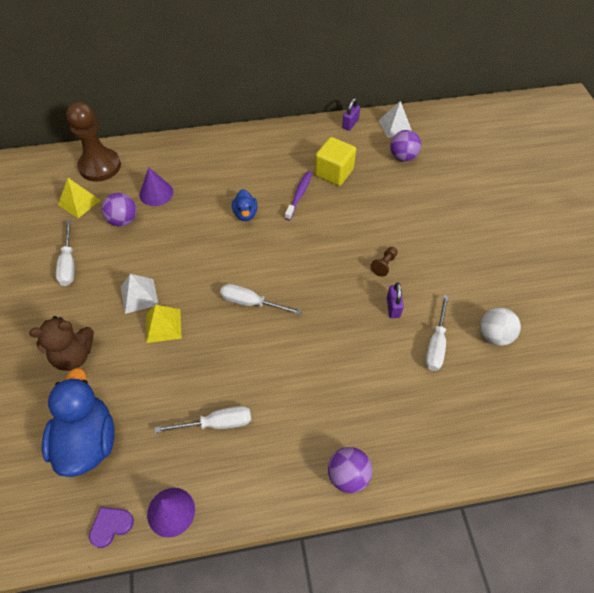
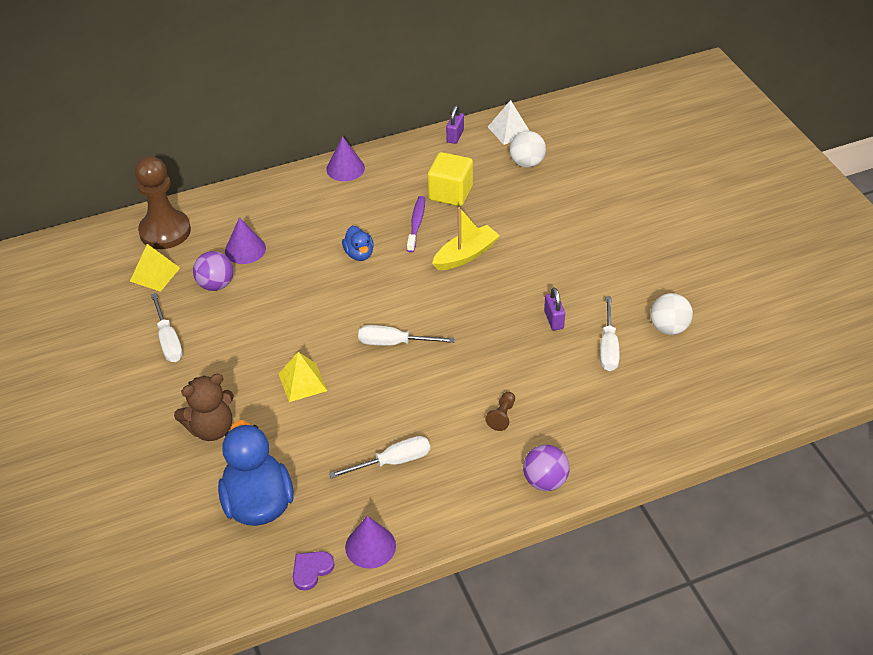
camera: 10 degrees left, 10 degrees down
white pyramid [121,274,159,314] -> none
brown pawn [371,247,398,277] -> brown pawn moved to [485,392,515,431]
purple ball [390,130,421,162] -> white ball [510,131,546,168]
none -> purple cone [326,136,365,181]
none -> yellow boat [432,207,500,270]

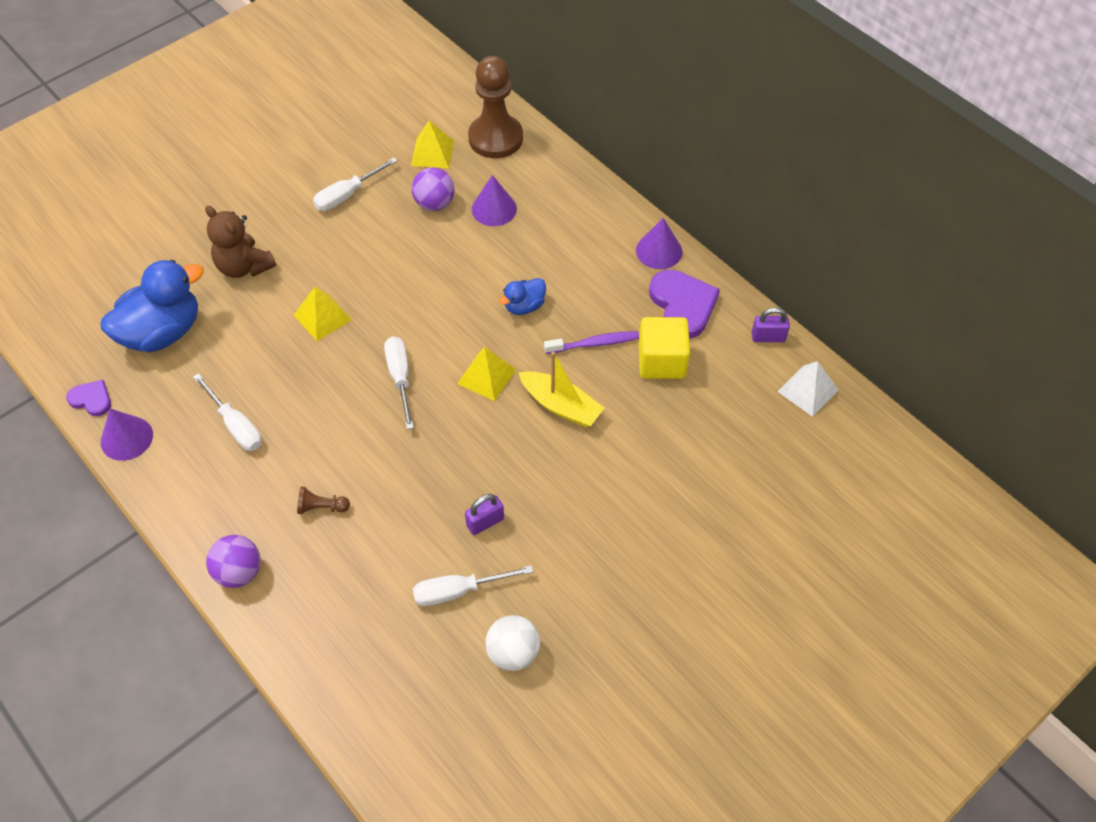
camera: 70 degrees right, 10 degrees up
white ball [510,131,546,168] -> none
none -> yellow pyramid [457,347,516,401]
none -> purple heart [649,270,720,339]

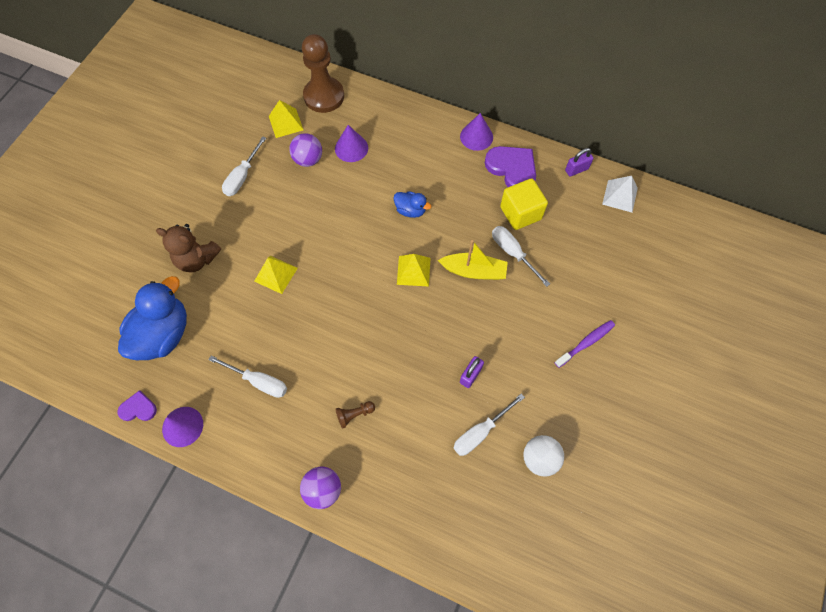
camera: 25 degrees left, 10 degrees up
white screwdriver [384,336,414,429] -> white screwdriver moved to [492,226,550,287]
blue duck [499,278,546,315] -> blue duck turned 90 degrees counterclockwise [393,191,431,218]
purple toothbrush [544,331,639,354] -> purple toothbrush moved to [555,320,615,368]

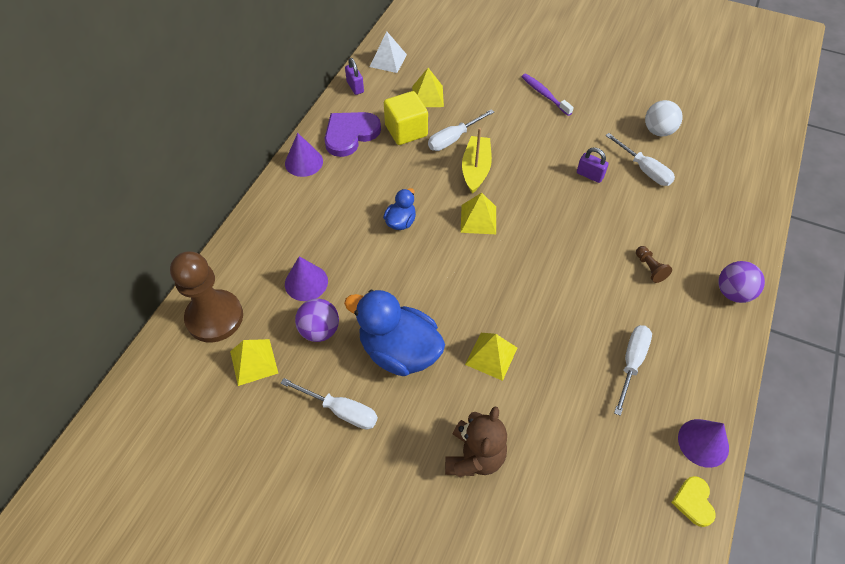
camera: 90 degrees left, 10 degrees down
purple heart [117,390,157,421] -> yellow heart [671,476,716,527]
blue duck [118,276,187,360] -> blue duck moved to [344,290,445,376]
none -> yellow pyramid [412,68,444,107]

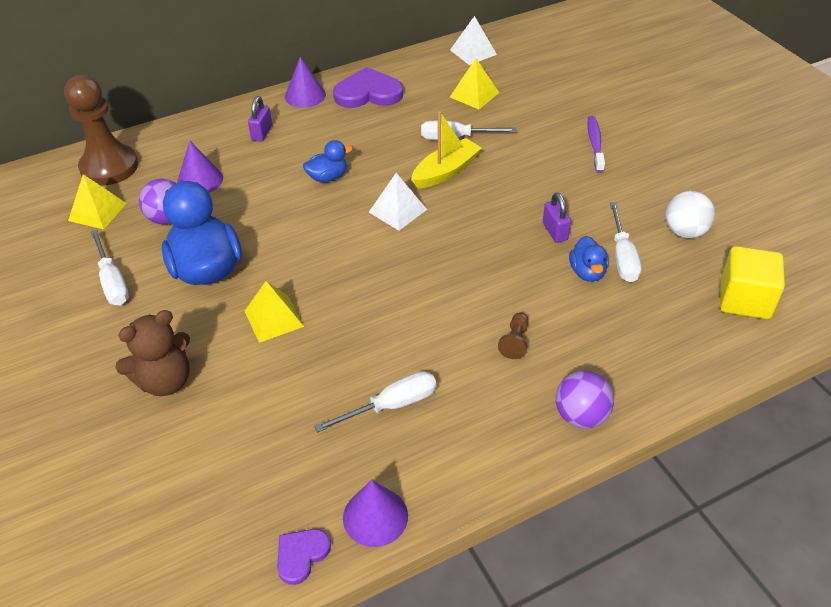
camera: 40 degrees right, 10 degrees down
purple padlock [345,58,364,95] -> purple padlock moved to [248,96,272,142]
yellow cube [384,91,428,145] -> yellow cube moved to [720,246,785,319]
yellow pyramid [461,193,496,234] -> white pyramid [369,173,427,231]
yellow heart [671,476,716,527] -> purple heart [277,529,331,585]
none -> blue duck [569,236,609,282]

